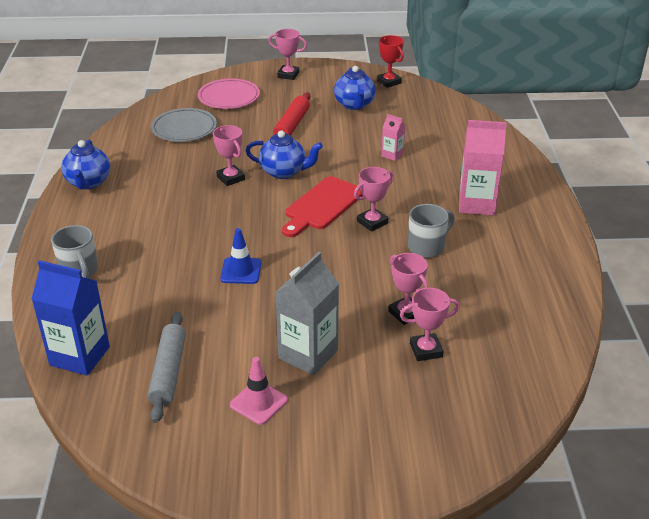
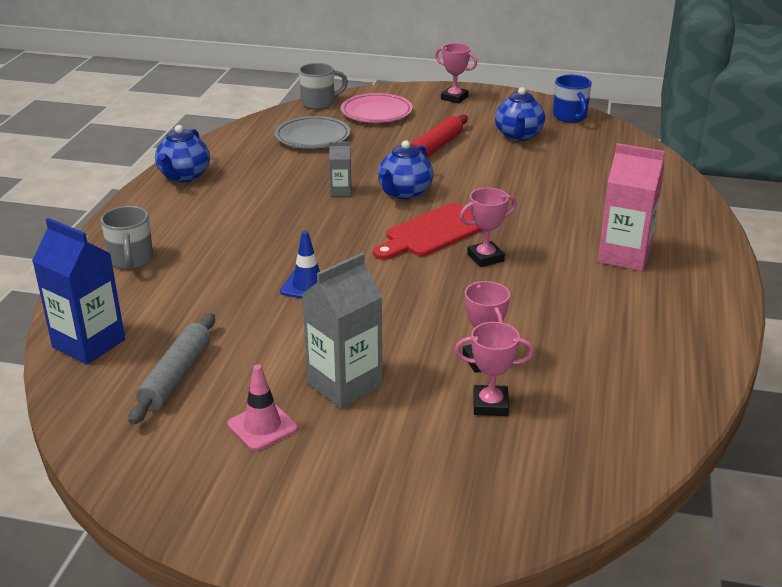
camera: 15 degrees right, 5 degrees down
pink trophy [213,125,245,186] -> grey carton [329,142,352,196]
blue teapot [246,131,323,179] -> blue teapot turned 90 degrees clockwise [378,140,434,199]
red trophy [377,35,404,88] -> blue mug [553,75,592,123]
pink carton [381,114,405,161] -> none
grey mug [408,204,455,258] -> grey mug moved to [299,63,348,110]

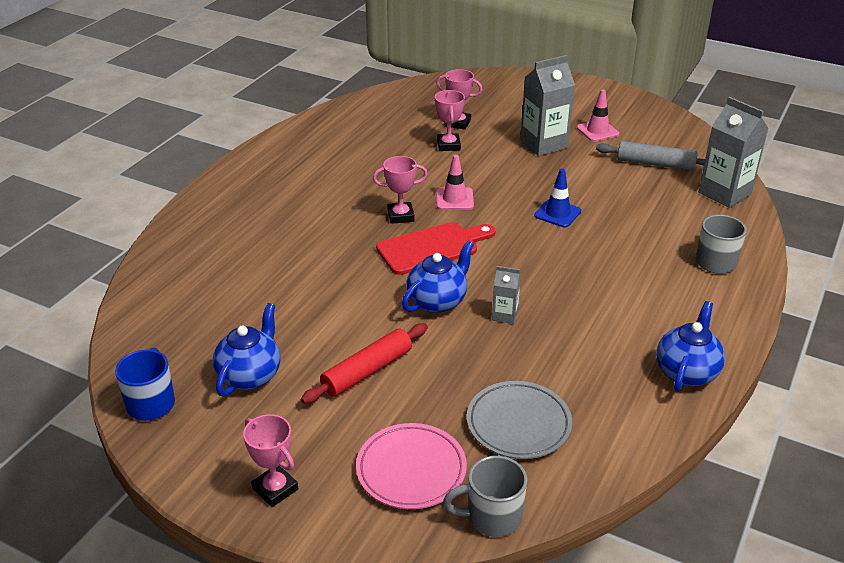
camera: 165 degrees left, 5 degrees up
blue carton [32,218,125,365] -> grey carton [699,97,769,208]
grey rolling pin [129,313,215,425] -> grey rolling pin turned 75 degrees clockwise [596,141,705,171]
pink carton [598,143,665,271] -> none
none -> pink traffic cone [436,155,474,210]

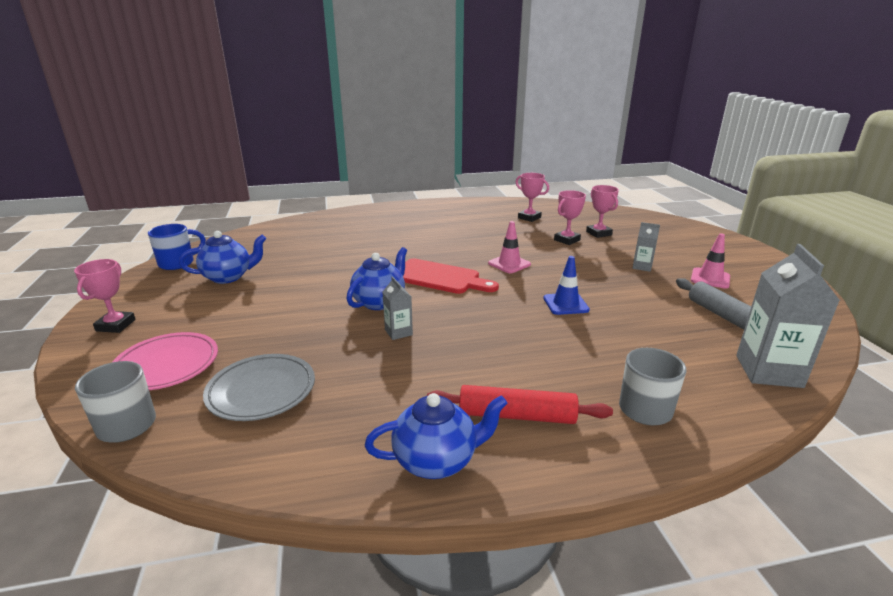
camera: 50 degrees right, 10 degrees down
red rolling pin [301,323,428,404] -> red rolling pin moved to [427,385,613,424]
pink trophy [373,156,428,224] -> pink trophy moved to [516,173,549,222]
blue teapot [402,241,474,313] -> blue teapot turned 60 degrees counterclockwise [346,247,407,310]
grey carton [520,55,575,156] -> grey carton [632,222,660,272], size x0.51

